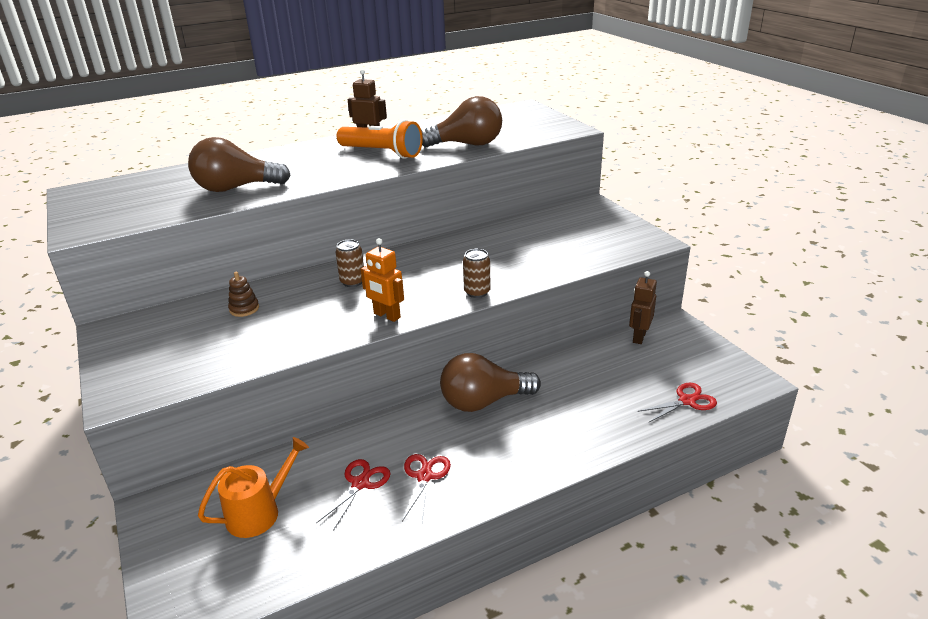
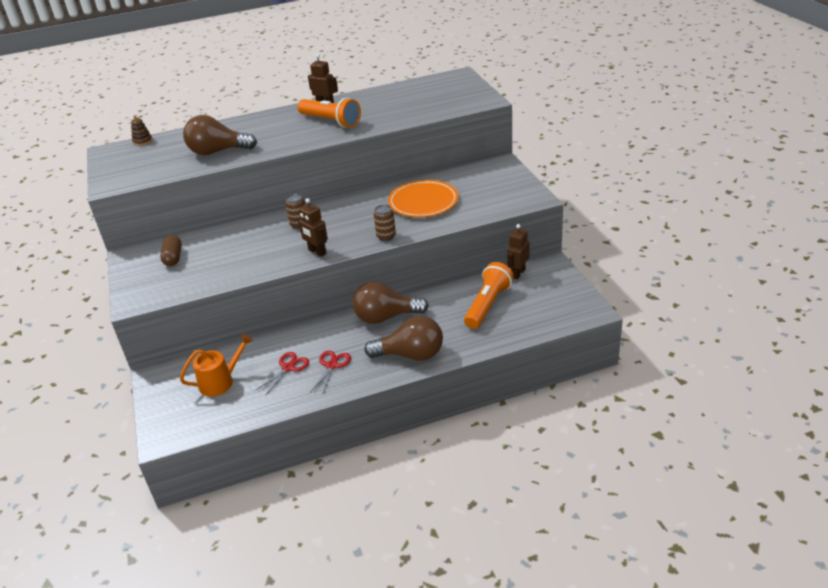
camera: 10 degrees right, 5 degrees up
brown stacking toy [228,272,259,317] -> brown stacking toy moved to [131,115,152,146]
orange robot [360,238,404,322] -> brown robot [298,198,328,257]
brown light bulb [421,96,502,147] -> brown light bulb moved to [364,316,443,361]
red scissors [638,383,717,422] -> none
none -> brown capsule [160,235,182,266]
none -> orange plate [388,180,458,217]
none -> orange flashlight [464,262,514,329]

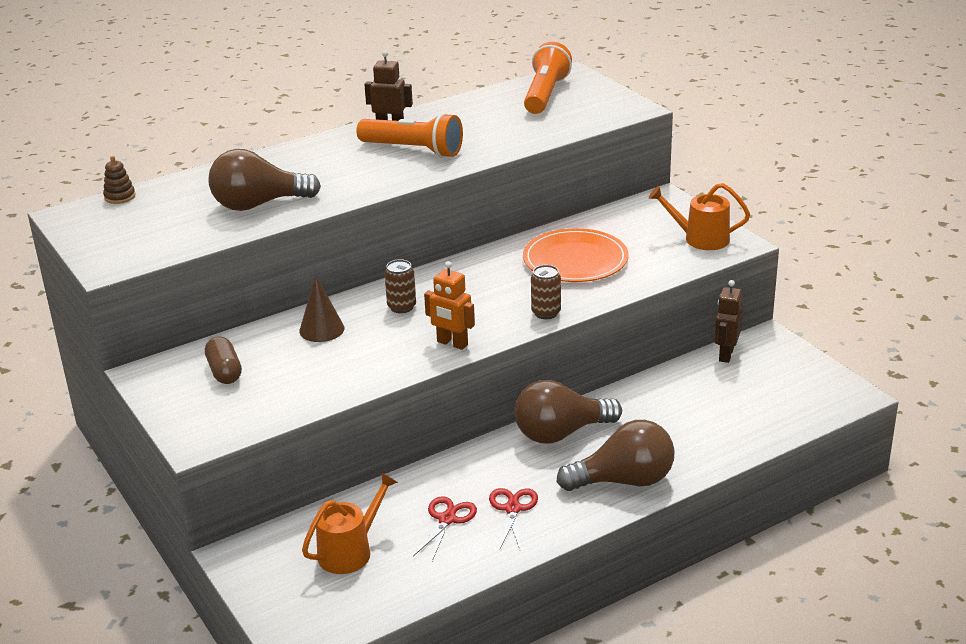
camera: 15 degrees left, 5 degrees down
brown robot [298,198,328,257] -> orange robot [424,261,475,350]
orange flashlight [464,262,514,329] -> orange flashlight moved to [524,42,572,114]
none -> brown cone [299,275,344,342]
none -> orange watering can [649,183,750,250]

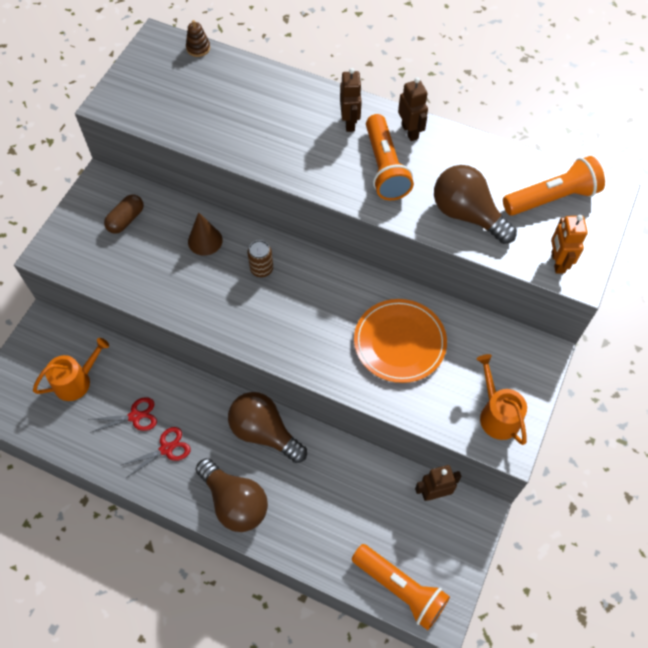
camera: 55 degrees right, 30 degrees up
brown light bulb [209,149,321,211] -> brown light bulb moved to [434,165,517,244]
orange watering can [302,472,398,574] -> orange watering can turned 45 degrees counterclockwise [33,338,109,401]
orange robot [424,261,475,350] -> orange robot moved to [551,215,588,274]
brown can [531,265,561,319] -> none
none -> brown robot [340,68,362,132]
none -> orange flashlight [352,544,450,630]

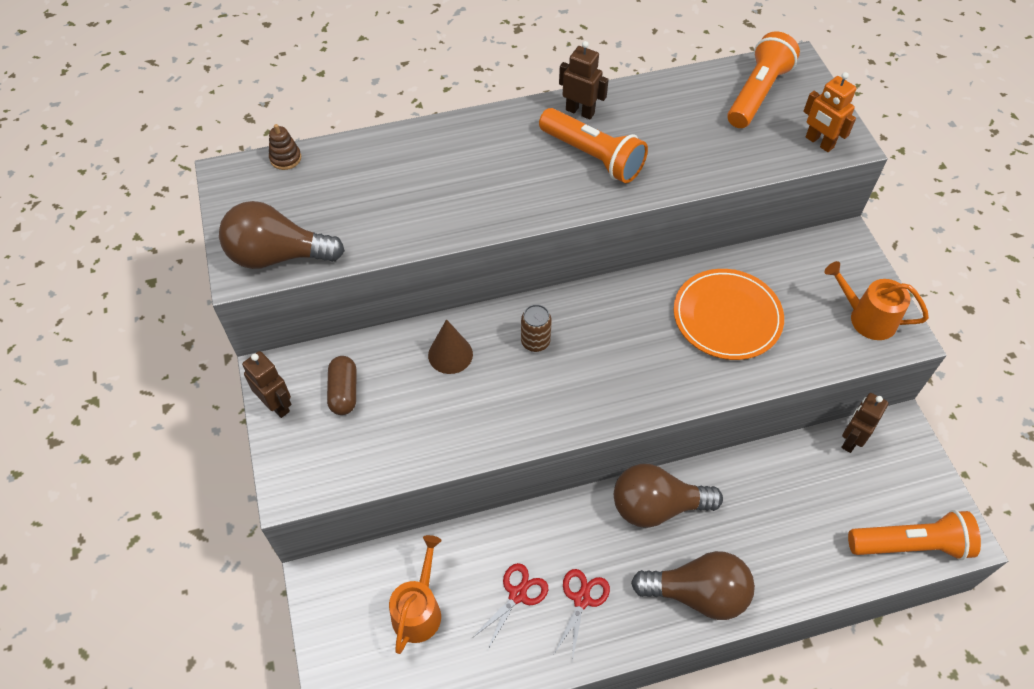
camera: 40 degrees left, 5 degrees down
brown robot [340,68,362,132] -> brown robot moved to [242,351,291,418]
brown light bulb [434,165,517,244] -> brown light bulb moved to [219,201,345,269]

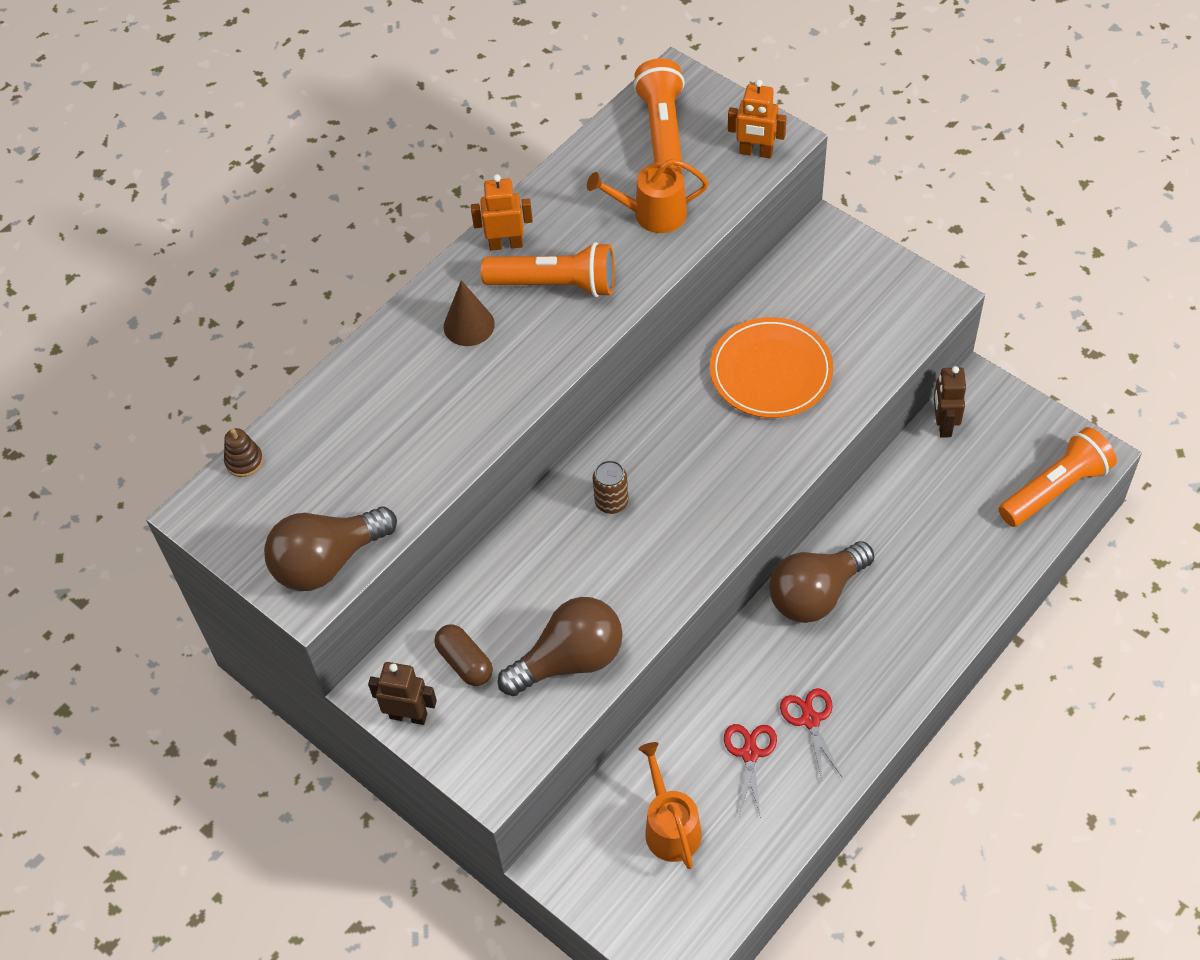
camera: 30 degrees left, 0 degrees up
brown cone [428,319,473,374] -> brown cone moved to [444,280,495,346]
brown robot [559,41,609,119] -> orange robot [471,174,533,251]
brown light bulb [631,551,755,620] -> brown light bulb moved to [498,597,623,696]
orange watering can [824,261,929,340] -> orange watering can moved to [587,159,708,233]

